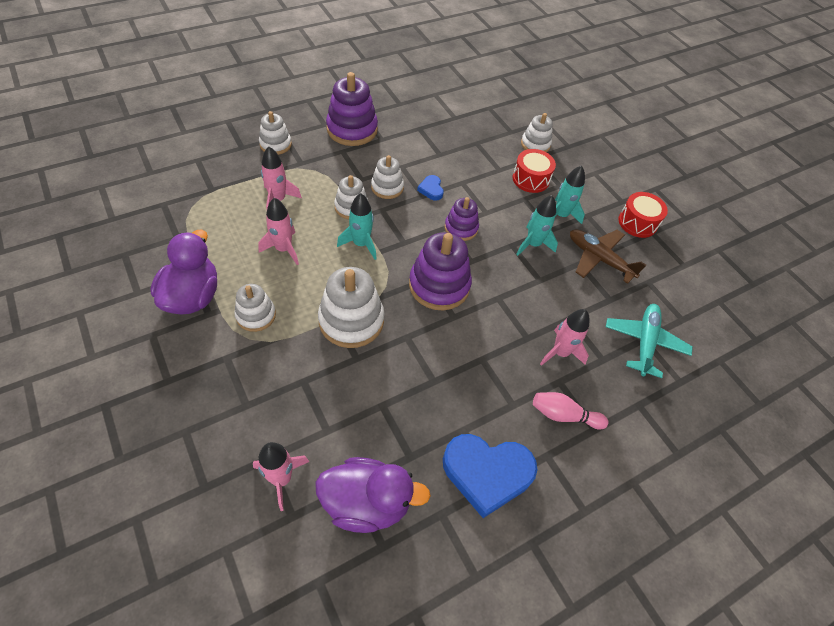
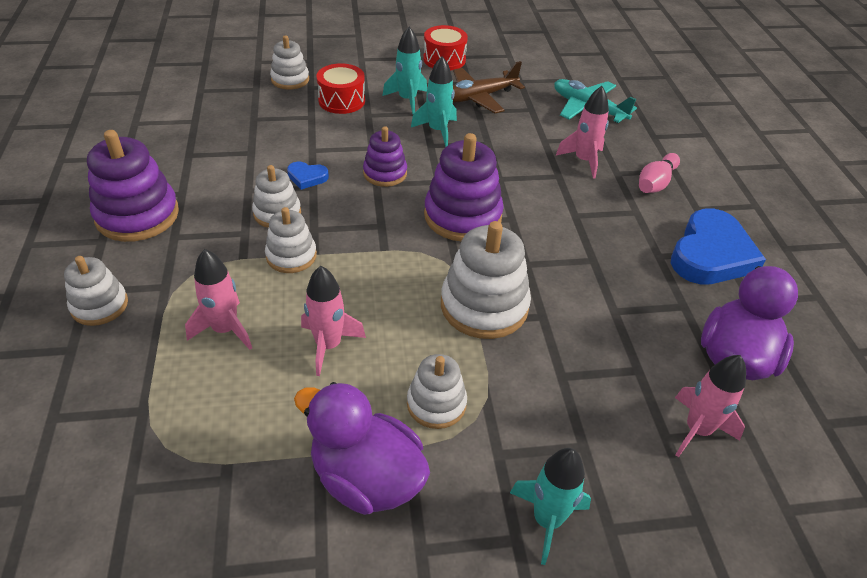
camera: 65 degrees left, 10 degrees down
turquoise rocket [337,193,377,260] -> turquoise rocket moved to [510,448,591,565]

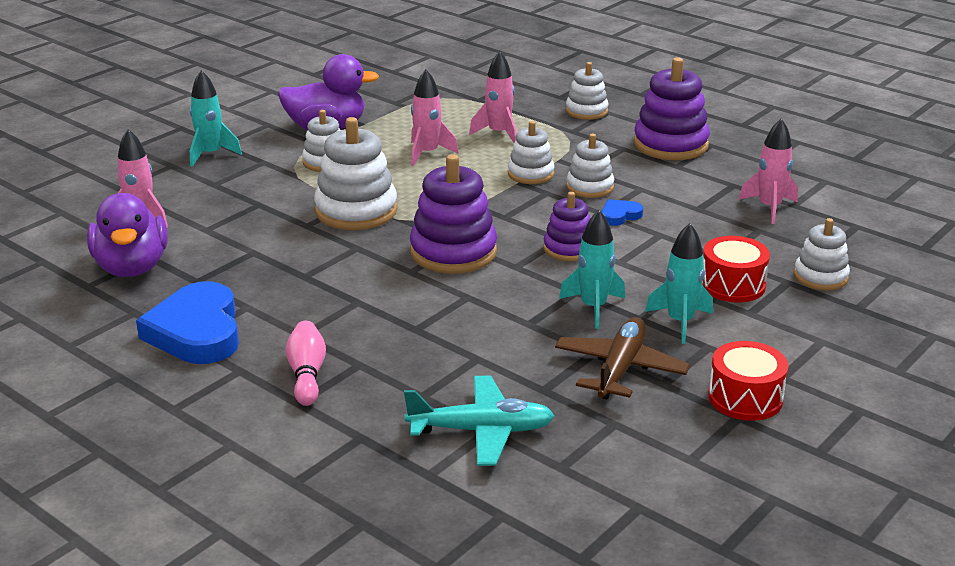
camera: 140 degrees right, 15 degrees down
pink rocket [556,86,609,179] -> pink rocket moved to [739,118,798,224]

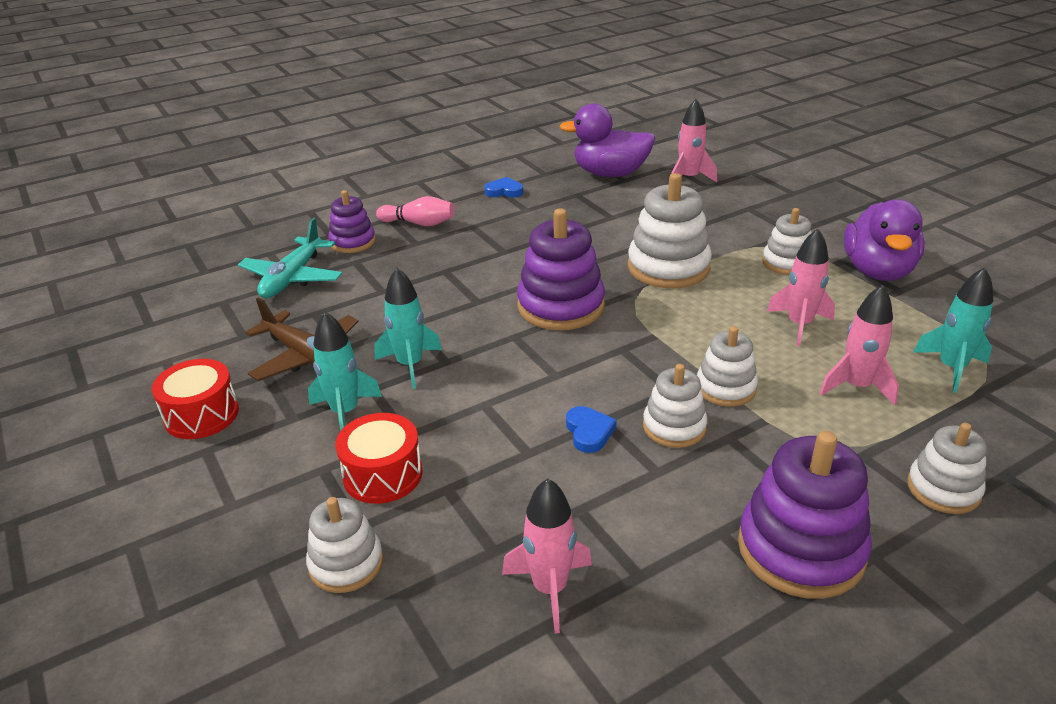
camera: 110 degrees right, 5 degrees up
blue heart [136,281,239,364] -> blue heart [484,177,523,198], size x0.45
turquoise rocket [190,70,242,167] -> turquoise rocket moved to [913,267,993,393]
purple stacking toy [543,192,590,261] -> purple stacking toy moved to [328,190,376,253]

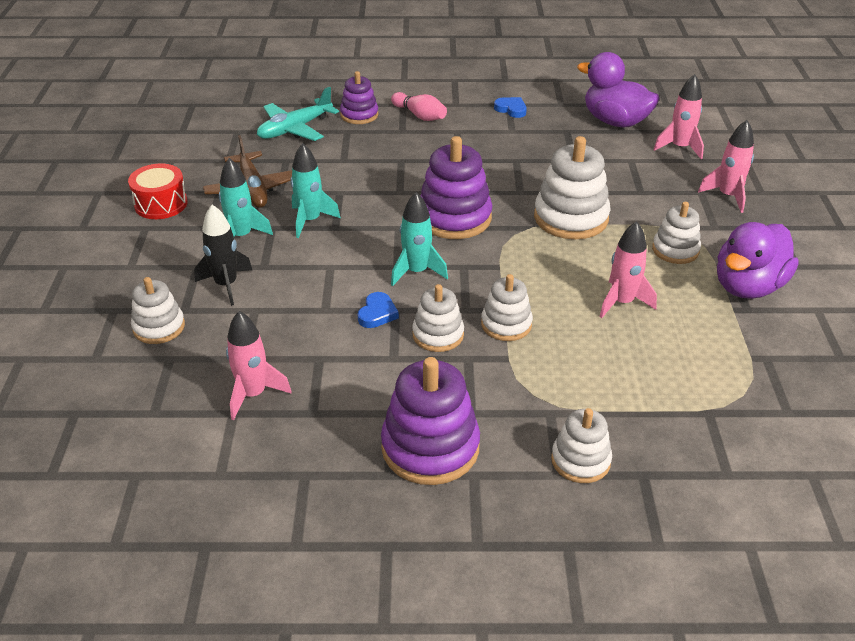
camera: 30 degrees right, 5 degrees up
red drum [335,413,422,504] -> black rocket [194,205,252,306]
pink rocket [819,285,899,405] -> pink rocket moved to [698,120,754,213]
turquoise rocket [913,267,993,393] -> turquoise rocket moved to [391,192,448,286]

